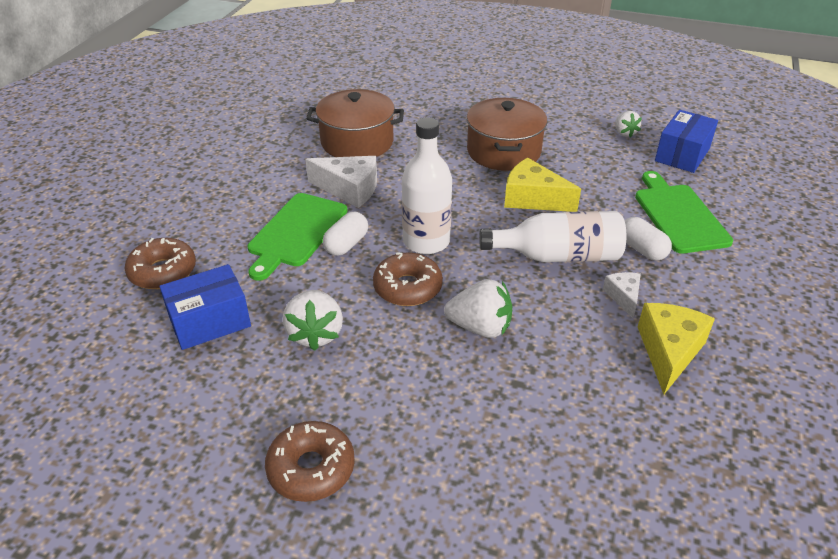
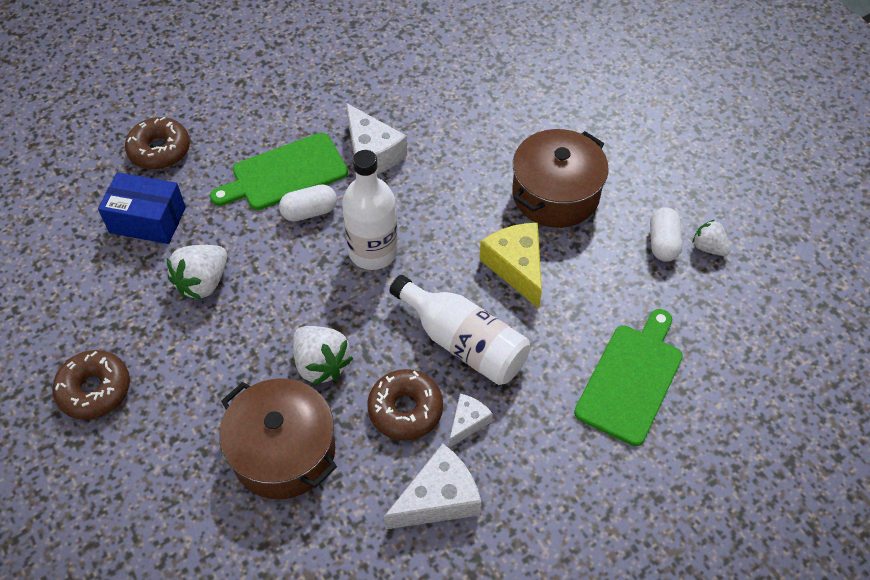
camera: 40 degrees right, 15 degrees up
brown pot [306,89,404,157] -> brown pot moved to [219,378,337,499]
brown donut [373,252,443,306] -> brown donut moved to [367,369,443,440]
white strawberry [615,111,642,137] -> white strawberry turned 105 degrees clockwise [693,220,731,256]
white capsule [625,217,672,261] -> white capsule moved to [650,207,682,262]
yellow cheese [638,303,715,394] -> white cheese [384,444,481,529]
blue box [655,110,718,173] -> none

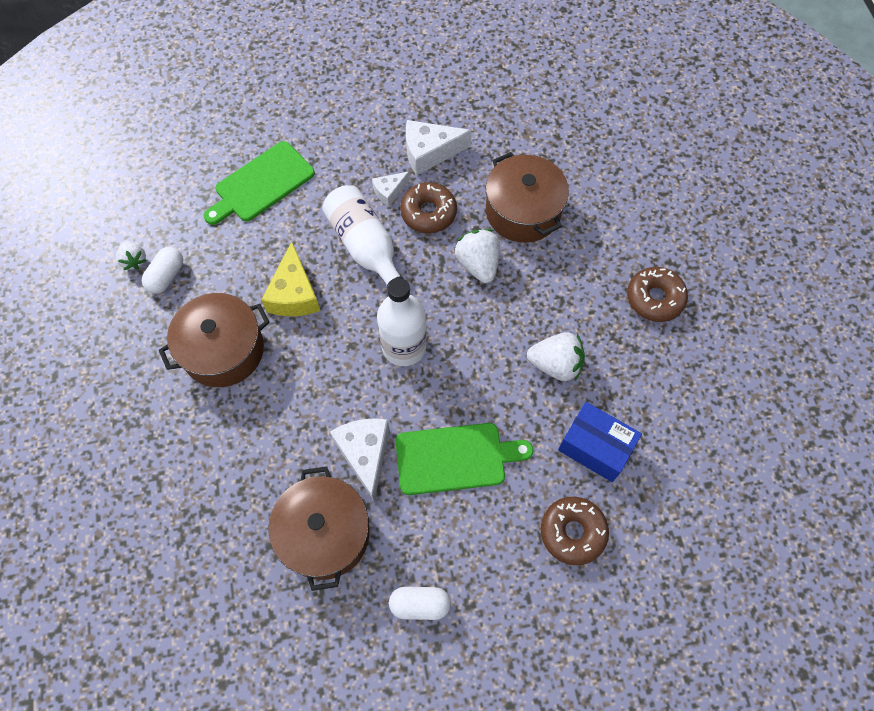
camera: 160 degrees left, 10 degrees up
white strawberry [167,245,227,300] -> white strawberry turned 45 degrees clockwise [527,332,585,381]
white capsule [279,184,337,222] -> white capsule moved to [389,587,451,620]
none -> brown pot [269,466,370,591]

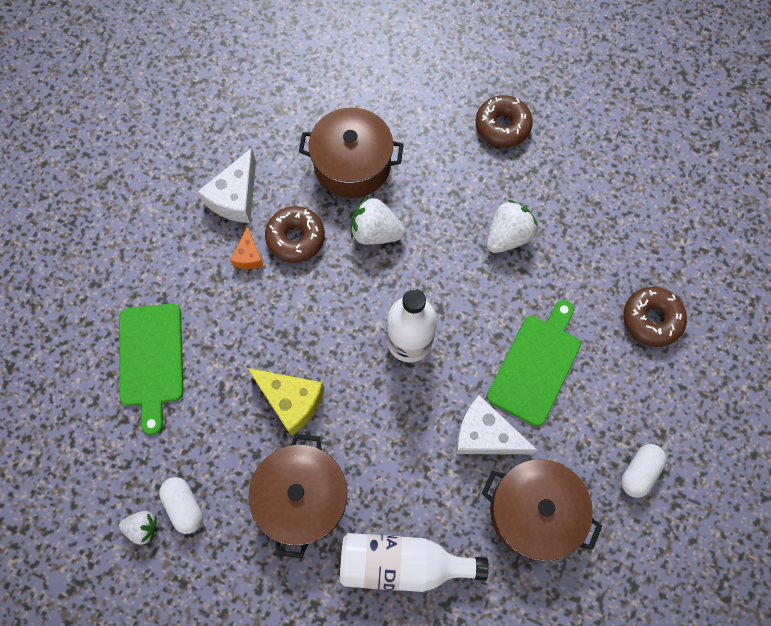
camera: 55 degrees left, 5 degrees up
white bottle [322,185,404,286] -> white bottle moved to [340,533,489,592]
white cheese [372,172,409,207] -> orange cheese [230,226,263,269]
blue box [558,402,642,482] -> none

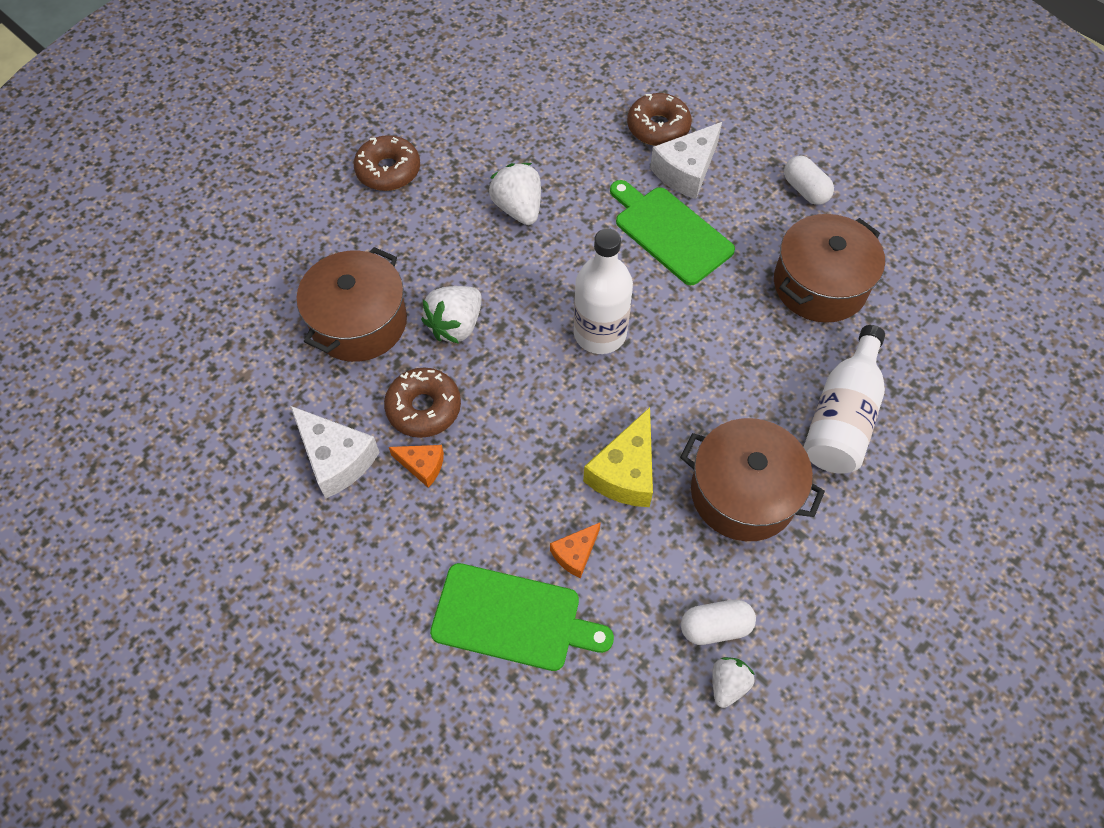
camera: 70 degrees left, 10 degrees down
yellow cheese [247,368,324,436] -> yellow cheese turned 150 degrees clockwise [583,407,653,507]
white cheese [455,395,538,454] -> white cheese moved to [650,122,722,199]
none -> orange cheese [550,522,601,578]

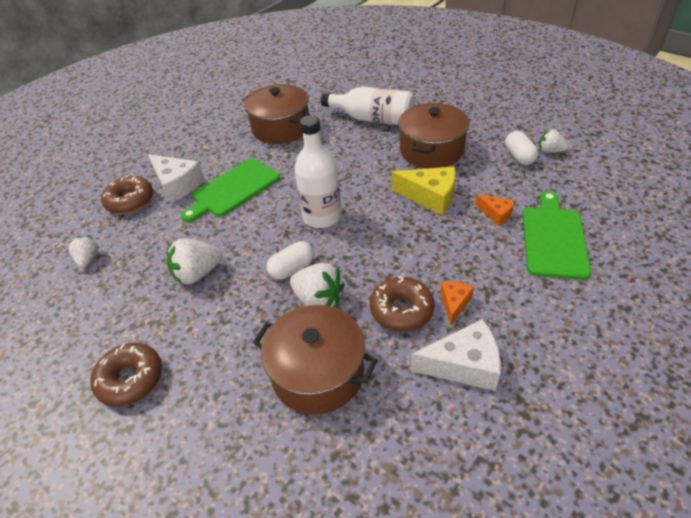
camera: 90 degrees left, 15 degrees down
white cheese [290,406,380,498] -> white cheese turned 45 degrees clockwise [411,319,501,391]
white capsule [784,156,834,205] -> white capsule moved to [266,241,314,280]
none -> white strawberry [69,236,98,268]

